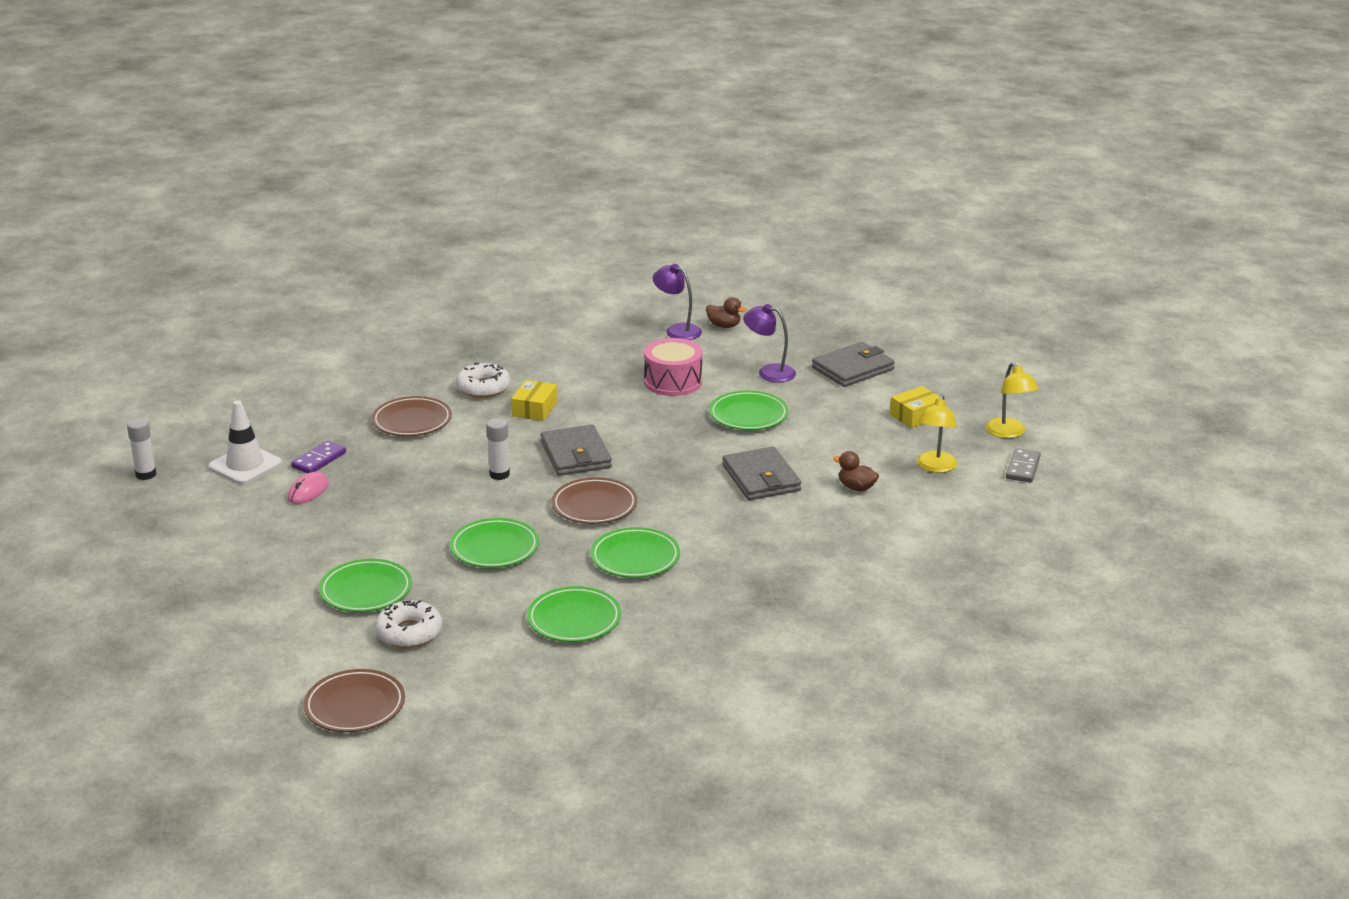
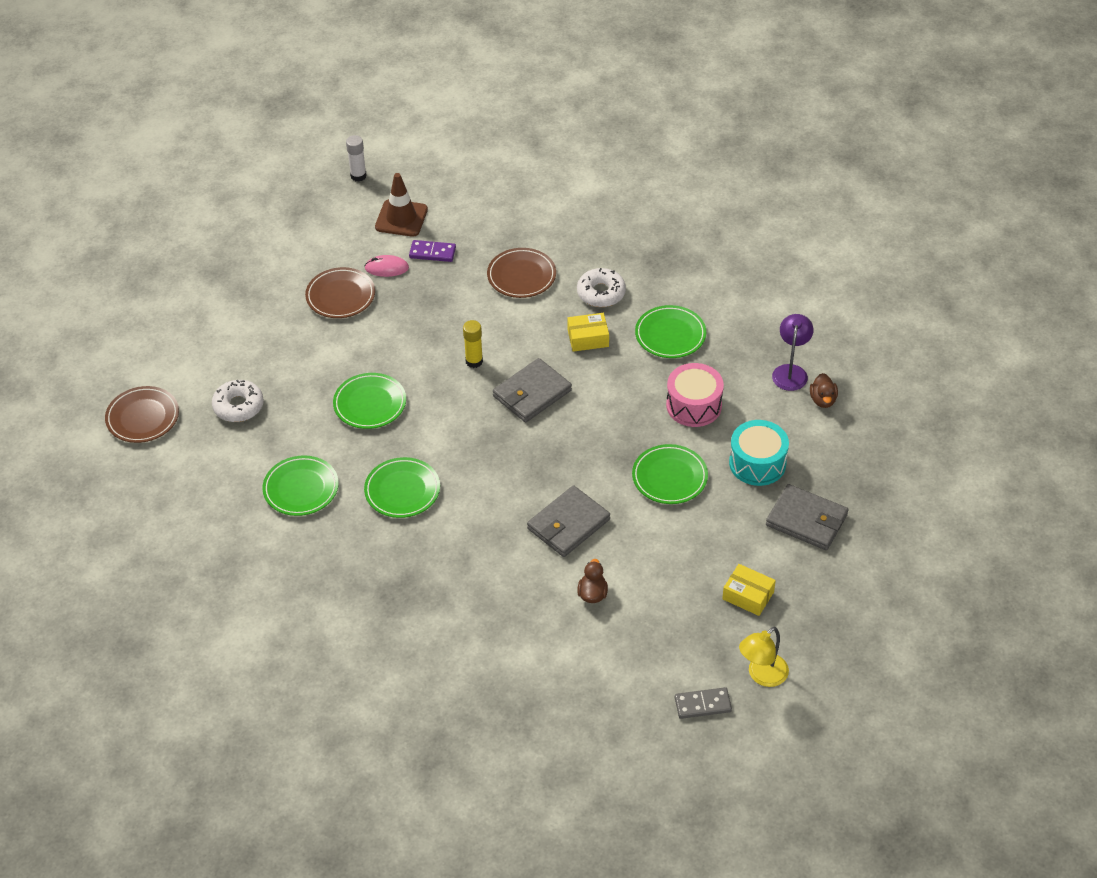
camera: 65 degrees right, 20 degrees up
white traffic cone [208,401,282,484] -> brown traffic cone [375,173,428,237]
green plate [319,559,412,612] -> green plate moved to [635,305,706,358]
white glue stick [486,418,510,480] -> yellow glue stick [463,320,483,368]
brown plate [552,477,637,524] -> brown plate moved to [305,267,375,318]
purple lamp [743,304,796,382] -> turquoise drum [729,420,789,486]
yellow lamp [917,395,958,473] -> none

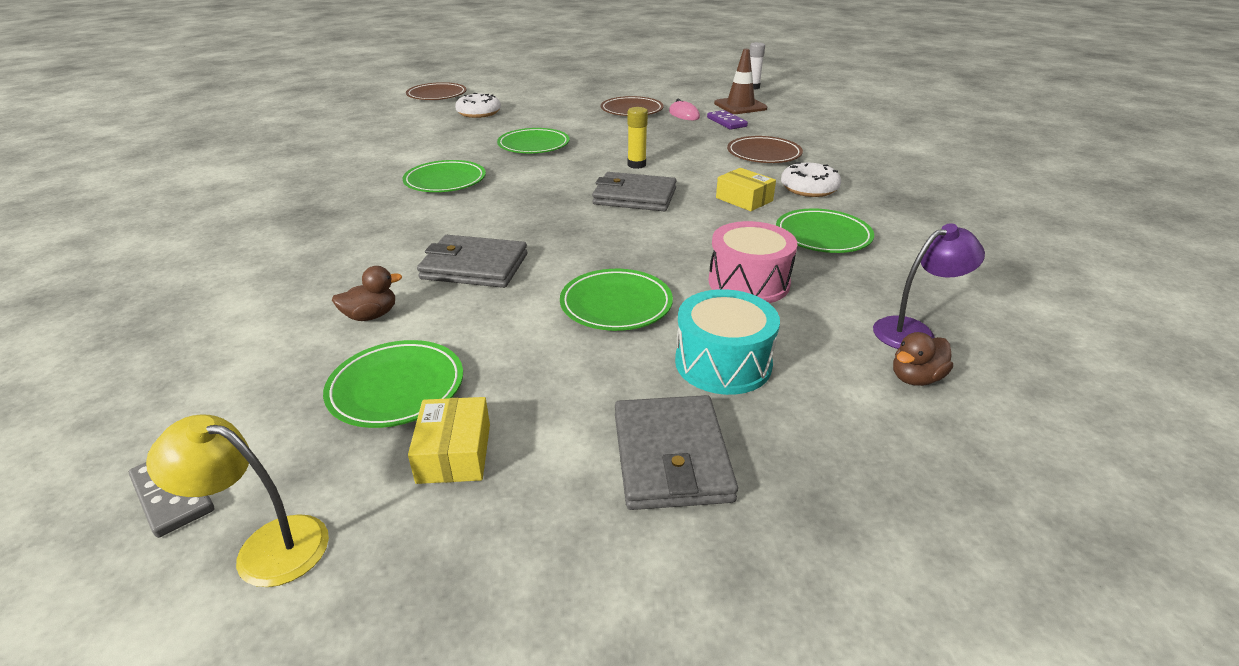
camera: 55 degrees right, 15 degrees down
green plate [262,455,339,516] -> green plate moved to [323,340,463,428]

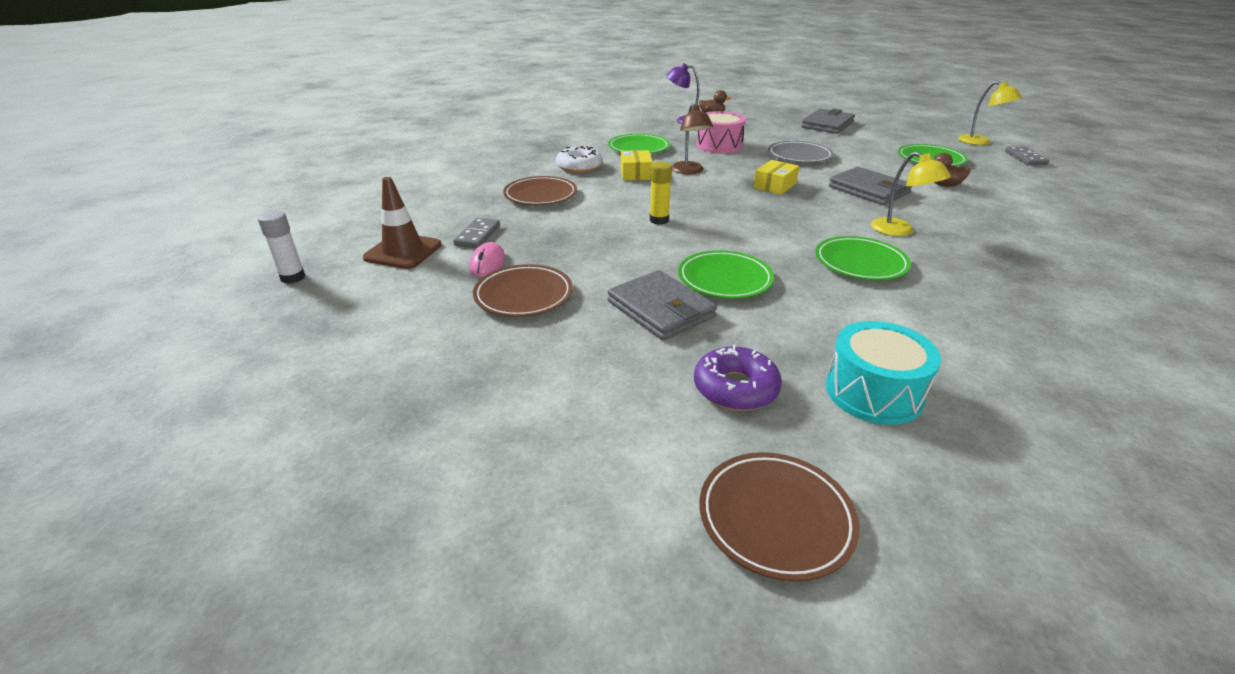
camera: 140 degrees left, 0 degrees up
yellow box [408,397,490,484] -> yellow box moved to [753,160,799,195]
white donut [455,93,501,118] -> purple donut [694,345,782,411]
green plate [560,269,673,331] -> grey plate [768,141,834,163]
grey wallet [592,172,677,211] -> grey wallet moved to [607,270,717,340]
turquoise drum [675,289,780,395] -> turquoise drum moved to [826,321,941,425]
purple domino [707,110,748,130] -> grey domino [453,218,500,248]
none -> brown lamp [672,104,713,174]
none -> yellow lamp [871,152,951,236]

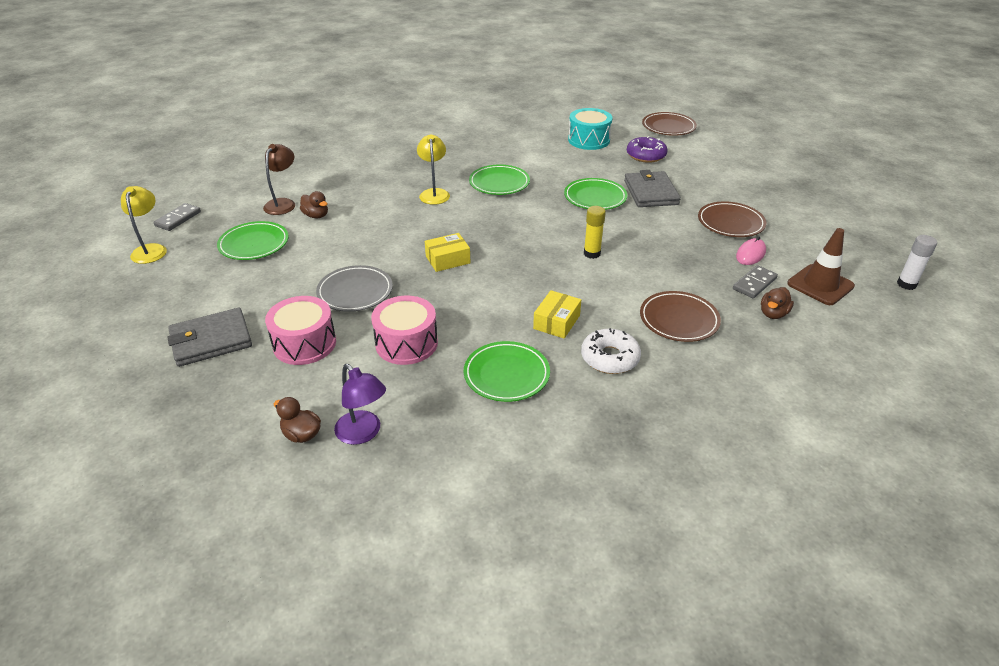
camera: 150 degrees left, 5 degrees up
brown lamp [672,104,713,174] -> brown lamp moved to [263,144,295,215]
grey wallet [829,167,912,205] -> none
none -> pink drum [265,296,336,365]
none -> brown duck [761,287,794,319]

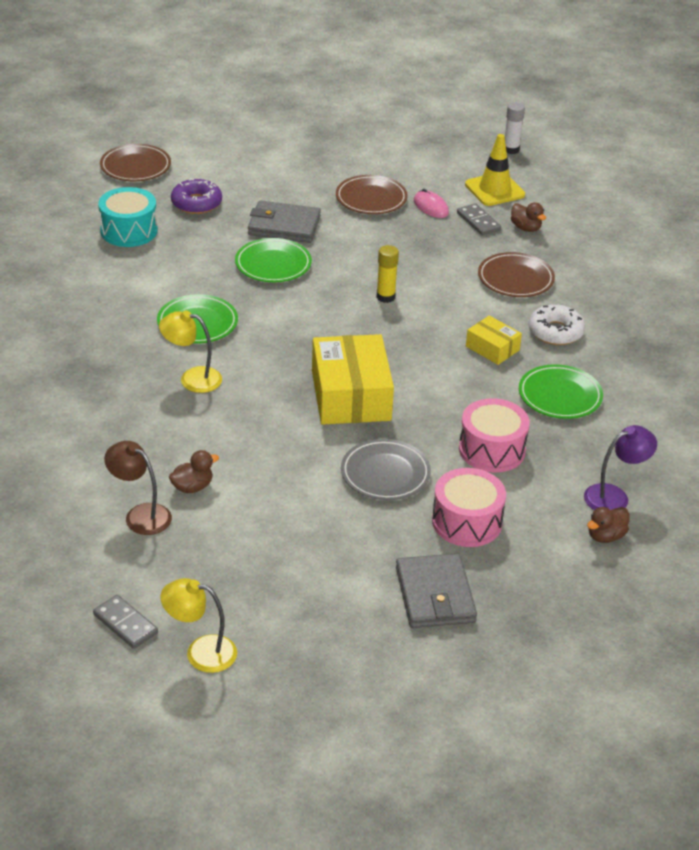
camera: 75 degrees left, 0 degrees up
green plate [217,221,289,260] -> none
yellow box [425,233,470,272] -> yellow box [312,334,394,425], size x1.94
brown traffic cone [787,228,855,305] -> yellow traffic cone [465,134,525,206]

